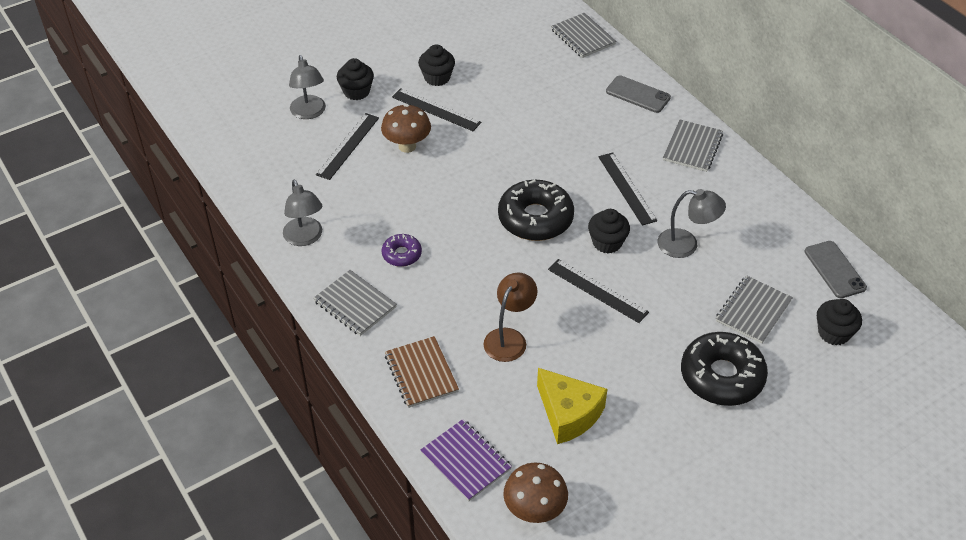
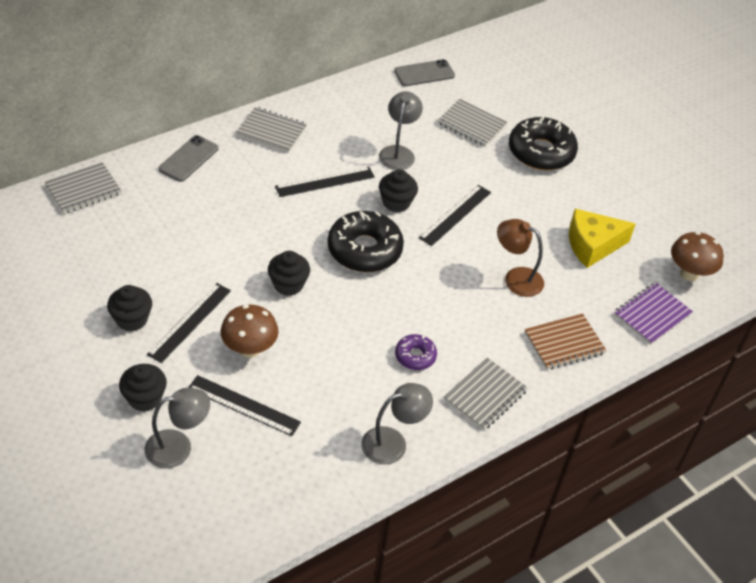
camera: 95 degrees left, 0 degrees up
yellow cheese [537,368,607,444] -> yellow cheese turned 150 degrees counterclockwise [569,209,636,268]
black cupcake [817,299,862,345] -> black cupcake moved to [268,251,310,296]

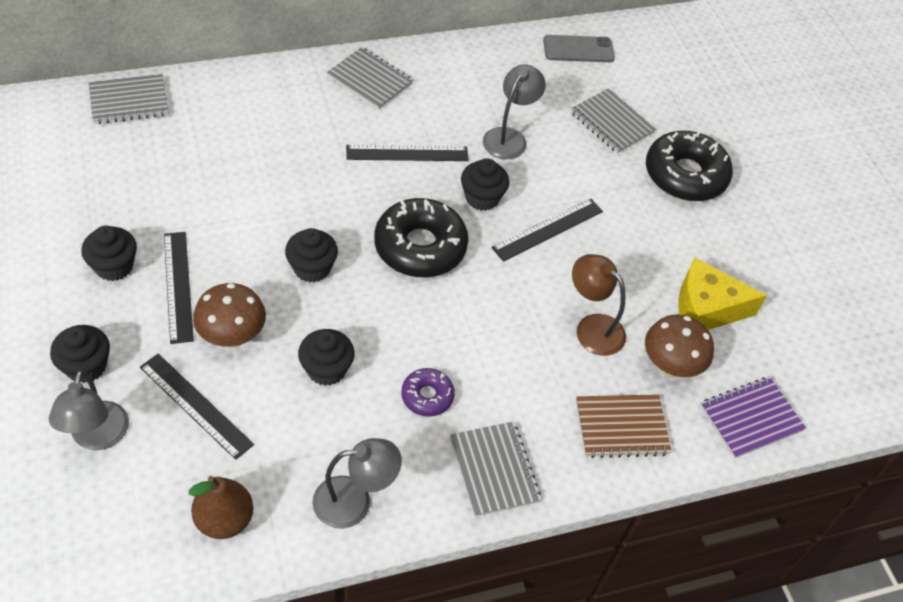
camera: 15 degrees right, 5 degrees up
grey lamp [145,388,210,468] -> grey lamp turned 90 degrees clockwise [49,370,129,450]
black ruler [147,283,231,363] -> black ruler turned 60 degrees counterclockwise [164,232,194,344]
grey phone [159,135,219,182] -> none
grey notebook [444,358,528,430] -> grey notebook turned 75 degrees counterclockwise [450,421,541,517]
brown mushroom [671,232,724,281] -> brown mushroom moved to [645,315,714,377]
none -> brown pear [189,476,253,539]
none -> black cupcake [298,329,354,386]

